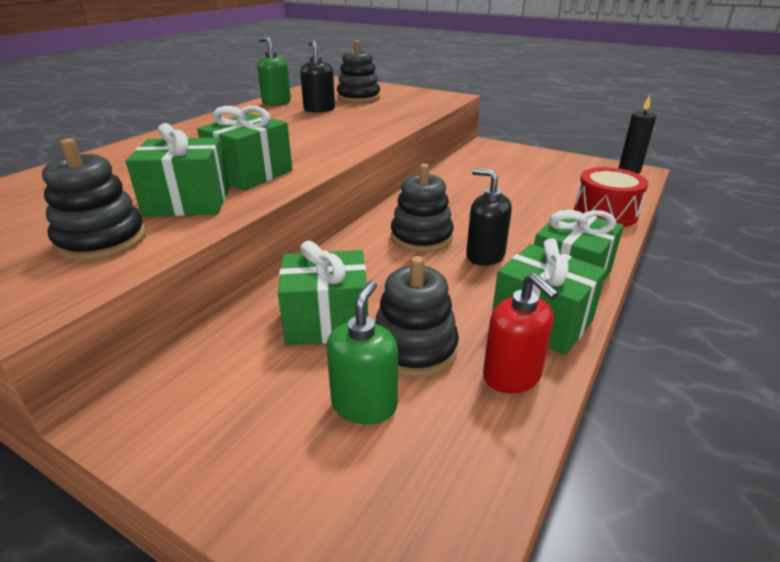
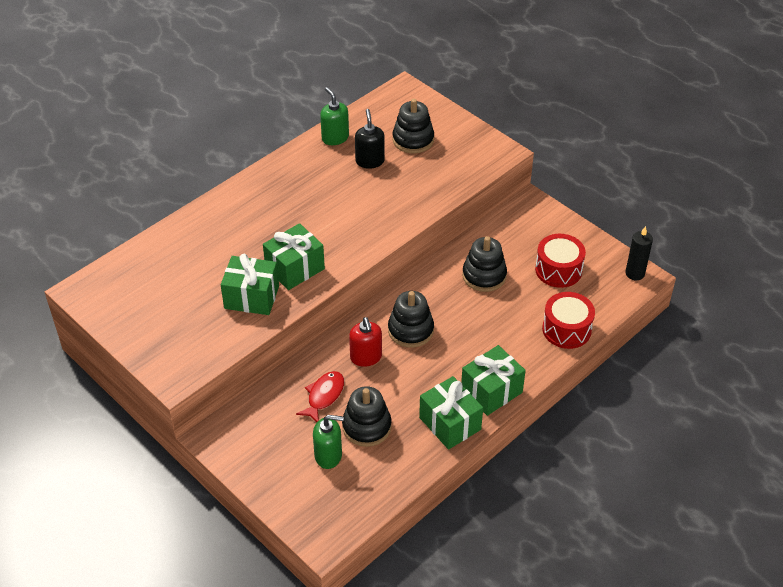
camera: 15 degrees right, 15 degrees up
black stacking toy [42,139,146,261] -> black stacking toy moved to [462,236,507,292]
green gift [278,241,368,345] -> red fish [296,371,344,422]
green soap dispenser [327,280,398,424] -> green soap dispenser turned 60 degrees clockwise [313,415,344,469]
black soap dispenser [466,168,512,266] -> none
red soap dispenser [483,273,559,394] -> red soap dispenser moved to [349,317,382,367]
none -> red drum [535,234,586,288]

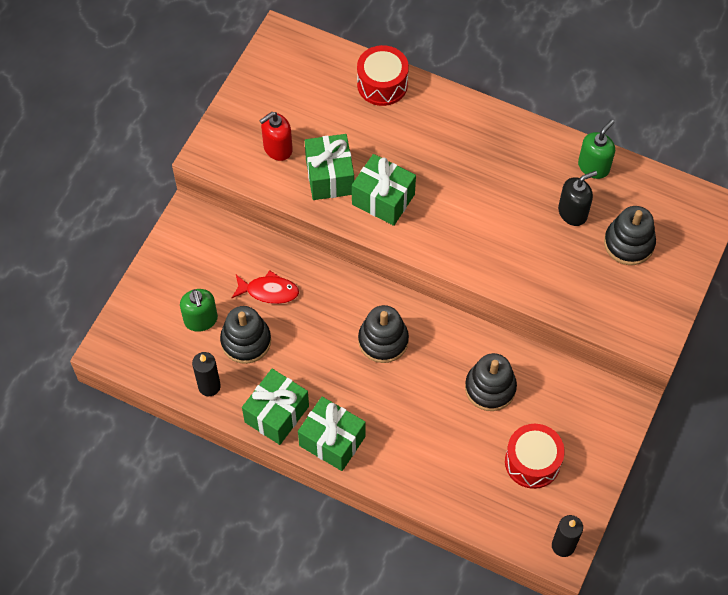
camera: 70 degrees right, 15 degrees up
red soap dispenser [349,317,382,367] -> red soap dispenser moved to [259,112,293,161]
red drum [542,292,595,349] -> red drum moved to [357,45,409,106]
none -> black candle [192,352,221,396]

